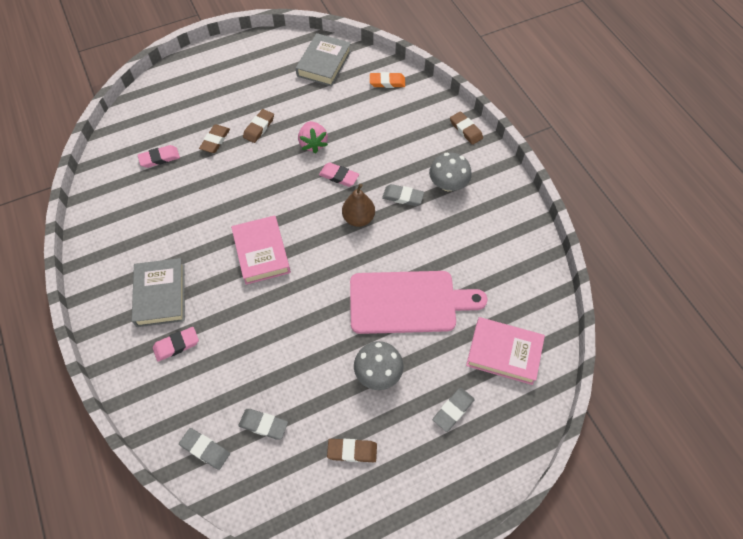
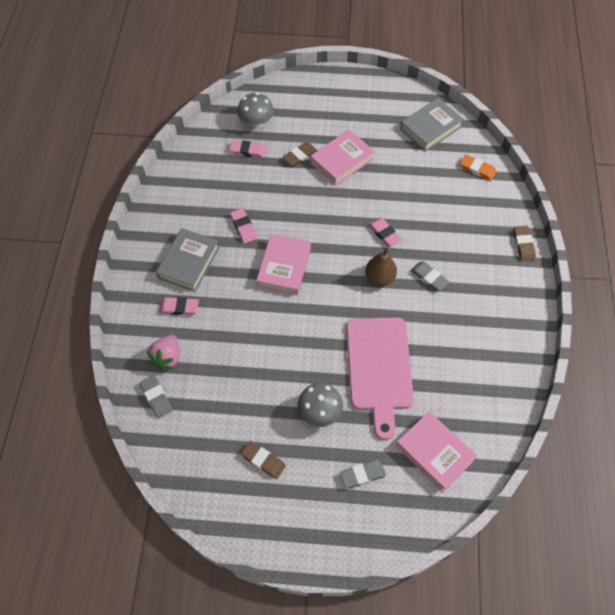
camera: 30 degrees right, 0 degrees up
grey eraser [238,409,288,440] -> none
brown eraser [243,109,274,143] -> pink book [310,130,375,186]
pink strawberry [298,121,328,153] -> pink strawberry moved to [147,335,179,370]
pink cutting board [350,271,487,334] -> pink cutting board turned 60 degrees clockwise [346,317,414,440]
grey mushroom [429,152,472,191] -> grey mushroom moved to [237,92,274,128]
none -> pink eraser [230,208,257,244]

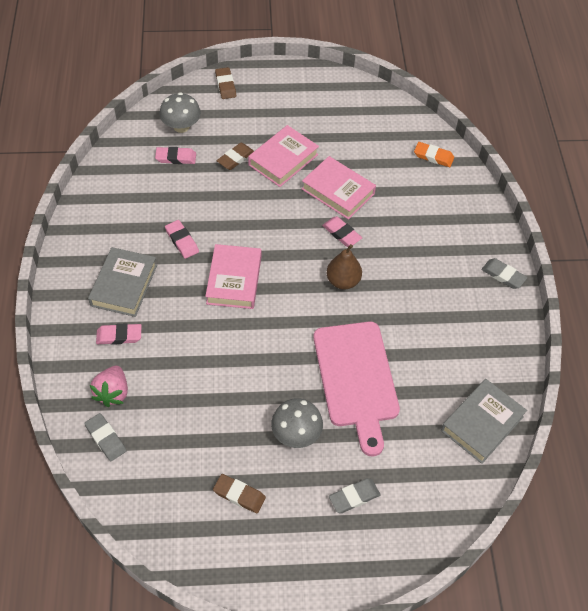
camera: 10 degrees left, 5 degrees down
pink book [396,411,477,492] -> pink book moved to [302,156,376,220]
grey book [400,98,464,152] -> grey book moved to [441,379,527,464]
grey eraser [411,261,449,291] -> grey eraser moved to [481,258,528,289]
brown eraser [513,226,536,261] -> brown eraser moved to [215,67,236,99]

